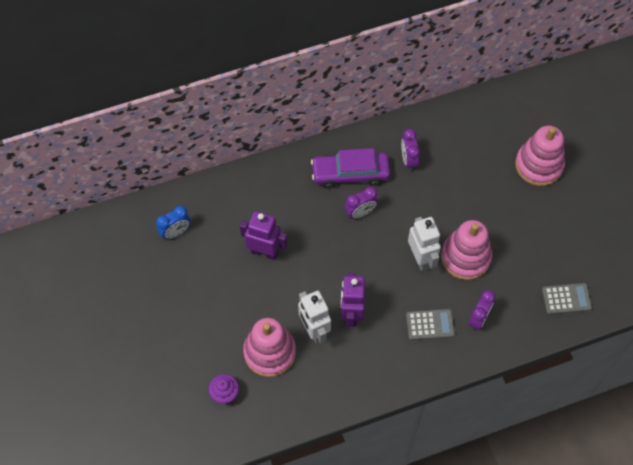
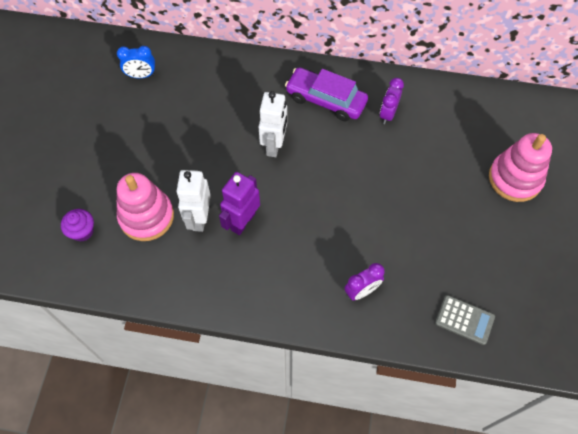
camera: 30 degrees right, 0 degrees up
purple robot [240,211,288,260] -> none
purple clock [344,186,378,219] -> none
grey calculator [406,309,455,340] -> none
white robot [408,217,441,271] -> white robot moved to [259,91,287,157]
pink stacking toy [441,220,492,280] -> none

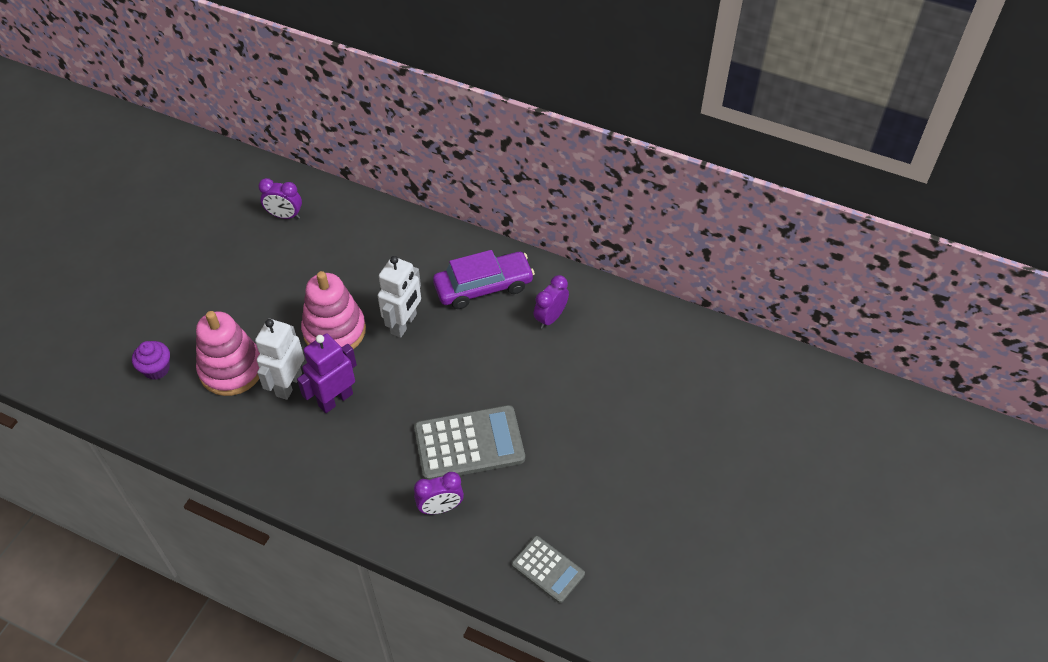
camera: 15 degrees right, 10 degrees down
blue clock [117,46,155,78] -> purple clock [258,178,302,219]
purple car [285,67,368,121] -> purple car turned 120 degrees clockwise [433,250,535,309]
pink stacking toy [489,133,552,202] -> pink stacking toy moved to [301,271,366,349]
none -> grey calculator [414,405,525,480]

